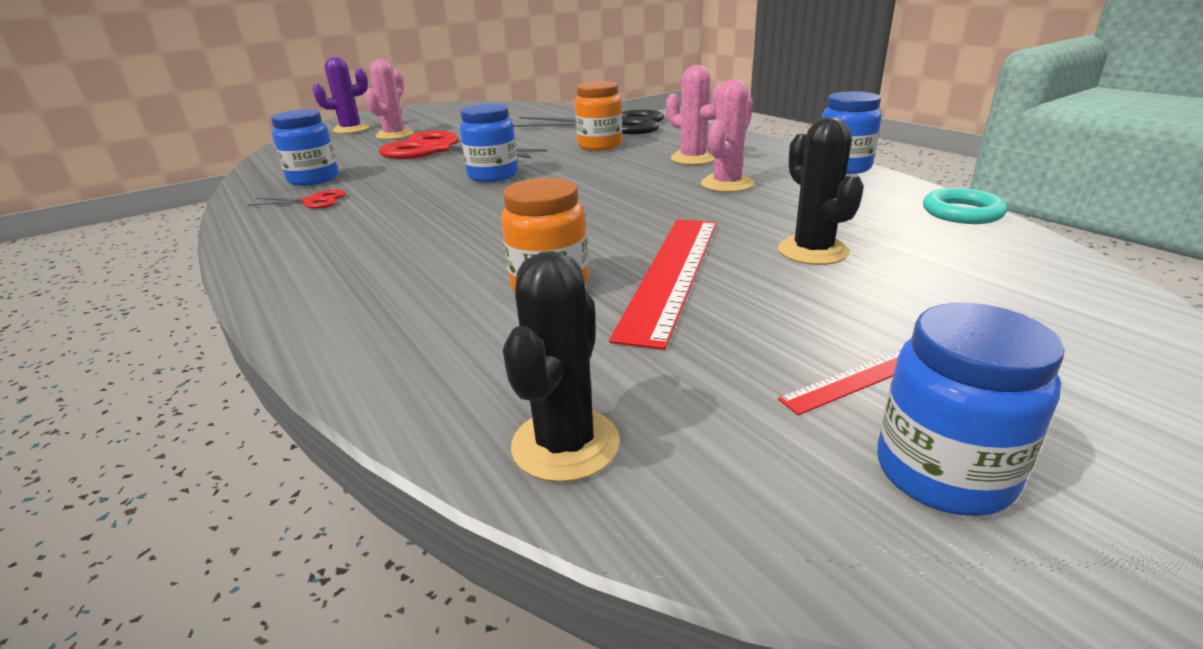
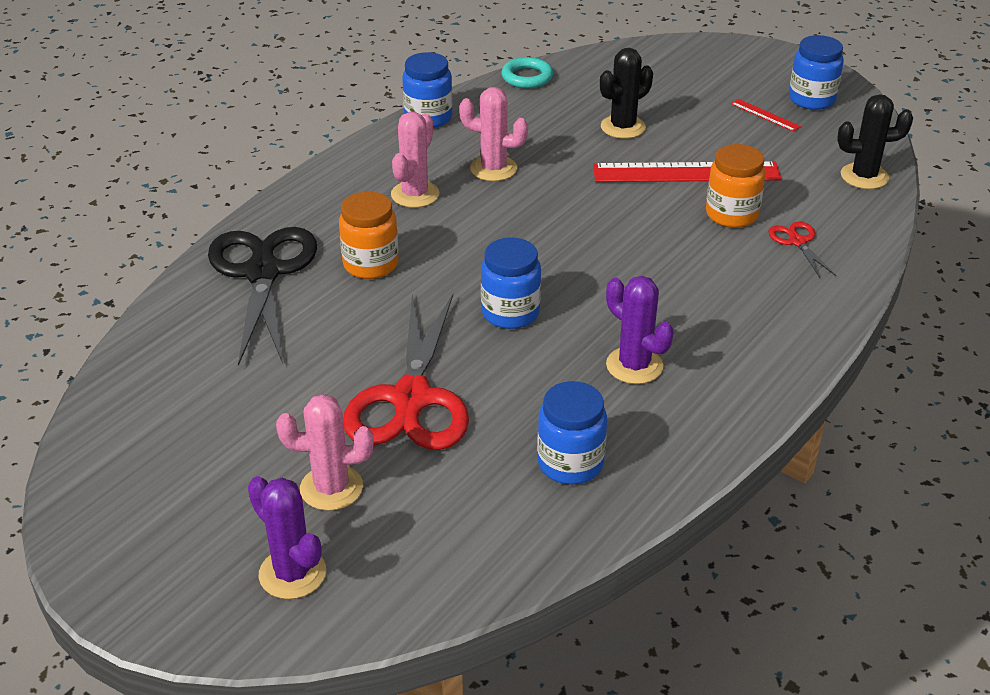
camera: 110 degrees left, 10 degrees up
red scissors [247,189,346,209] -> red scissors moved to [768,221,836,278]
none -> purple cactus [606,276,674,384]

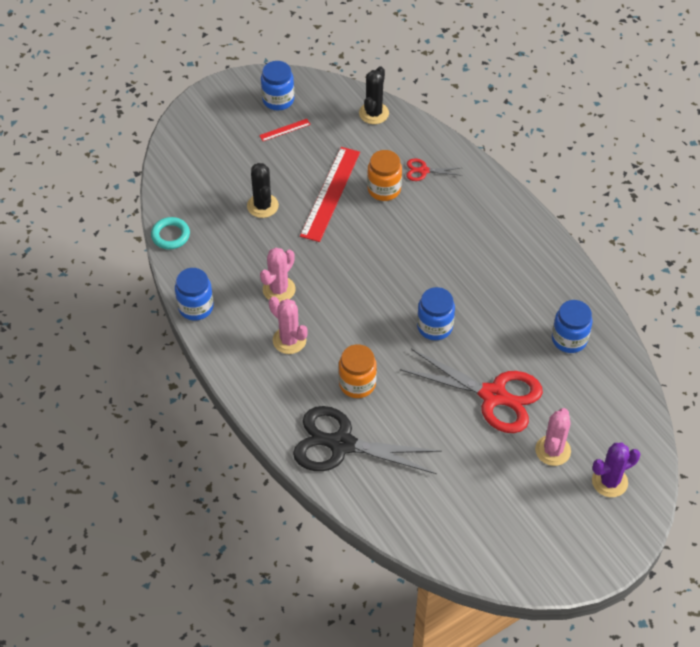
camera: 70 degrees left, 15 degrees up
purple cactus [606,276,674,384] -> none

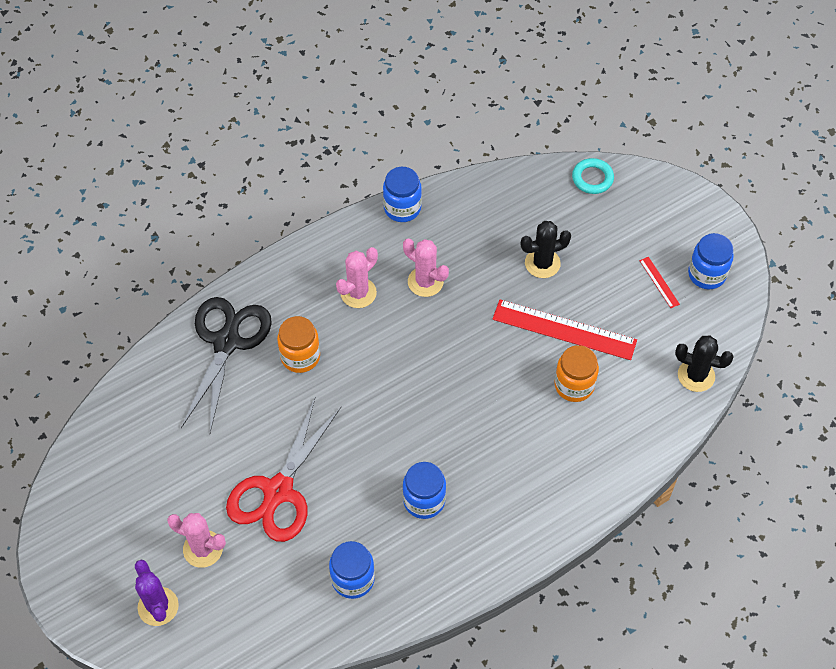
camera: 90 degrees right, 5 degrees up
turquoise ring [151,217,190,249] -> turquoise ring moved to [572,158,614,194]
red scissors [406,159,462,181] -> none
blue jar [417,287,455,340] -> blue jar moved to [403,462,446,519]

